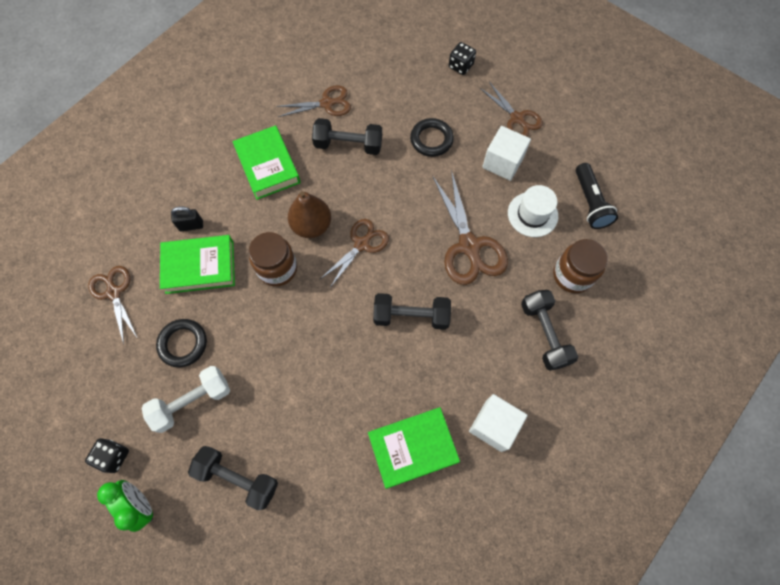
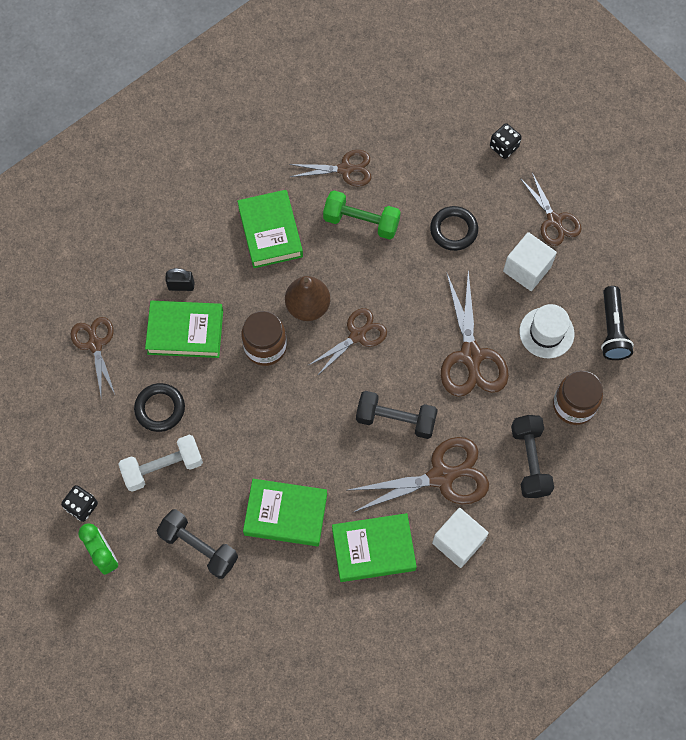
camera: 10 degrees right, 0 degrees up
black dumbbell [312,118,382,155] -> green dumbbell [323,191,401,240]
none -> green book [243,479,327,546]
none -> brown scissors [348,437,489,513]

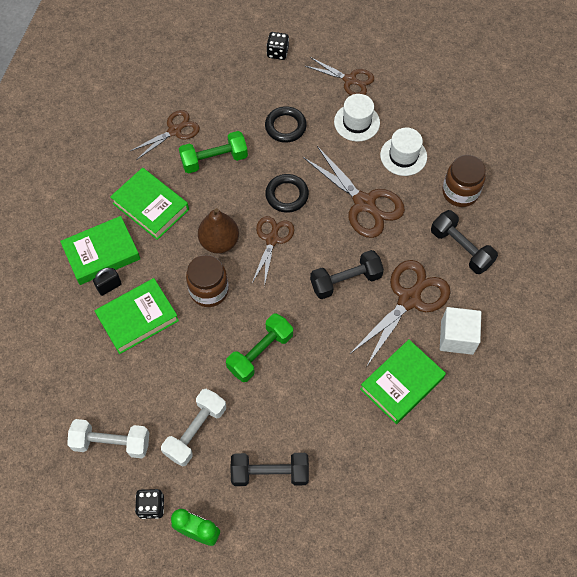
camera: 35 degrees left, 5 degrees down
brown scissors [70,317,115,398] -> none
black ring [134,383,185,432] -> black ring moved to [265,174,309,213]
green book [243,479,327,546] -> green book moved to [60,216,140,285]
white cube [503,232,557,291] -> white hat [334,94,380,142]
black flashlight [601,286,634,360] -> none
none -> white dumbbell [67,419,149,458]
none -> green dumbbell [226,313,293,382]

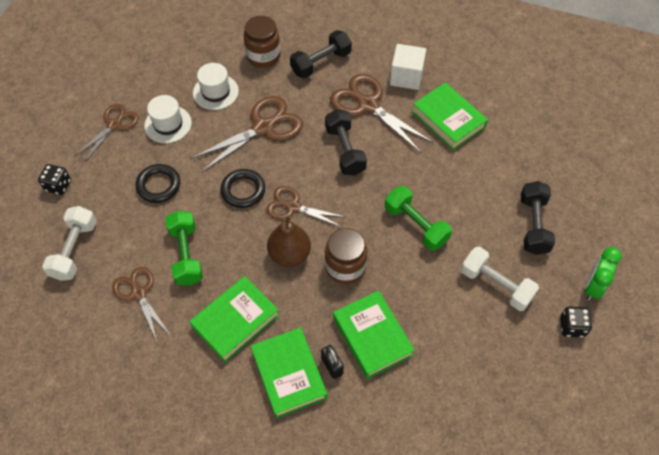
camera: 85 degrees left, 5 degrees down
white dumbbell [67,419,149,458] -> white dumbbell moved to [42,206,97,281]

